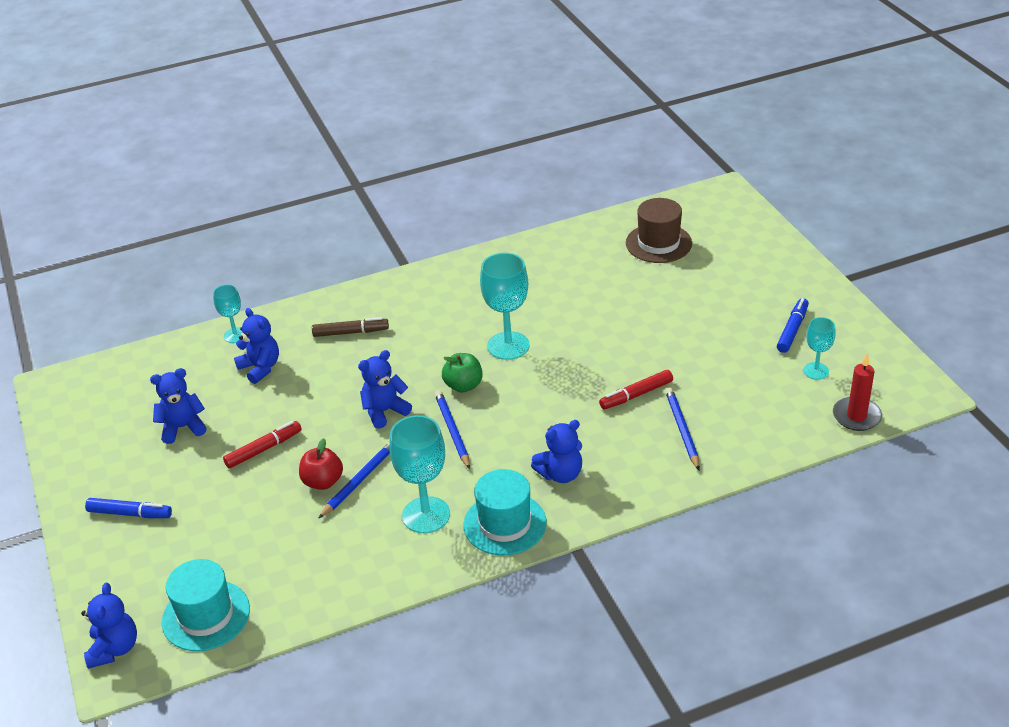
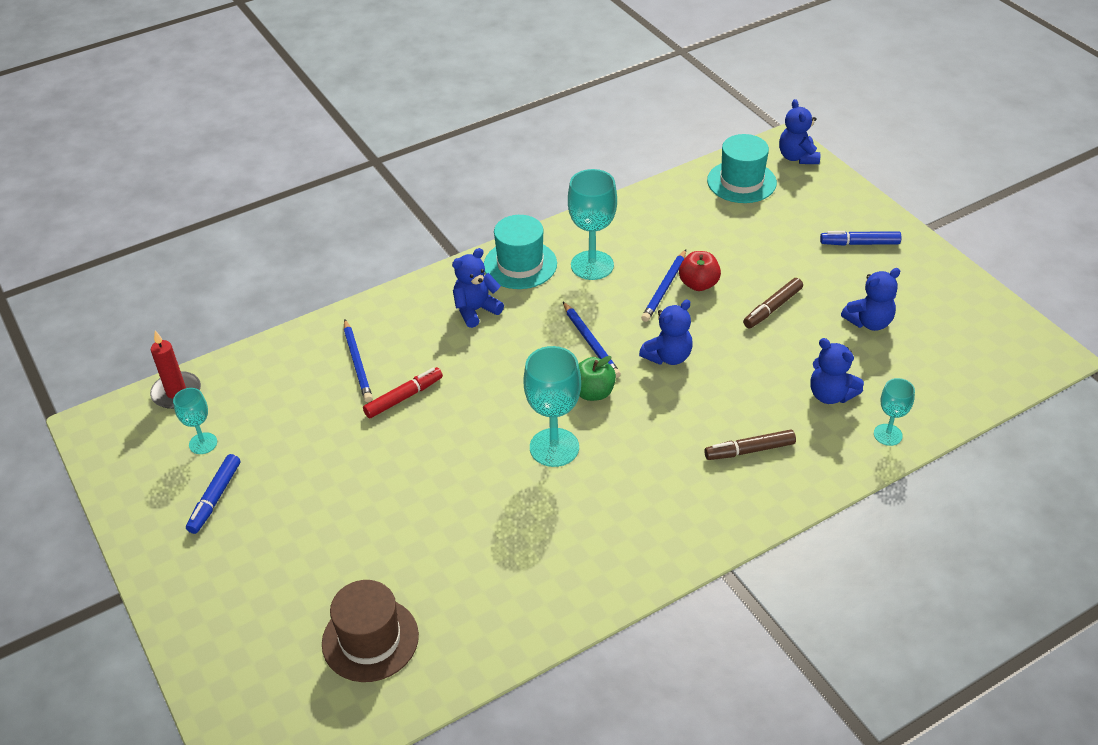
camera: 170 degrees right, 5 degrees up
red marker [223,421,302,468] -> brown marker [743,278,803,328]

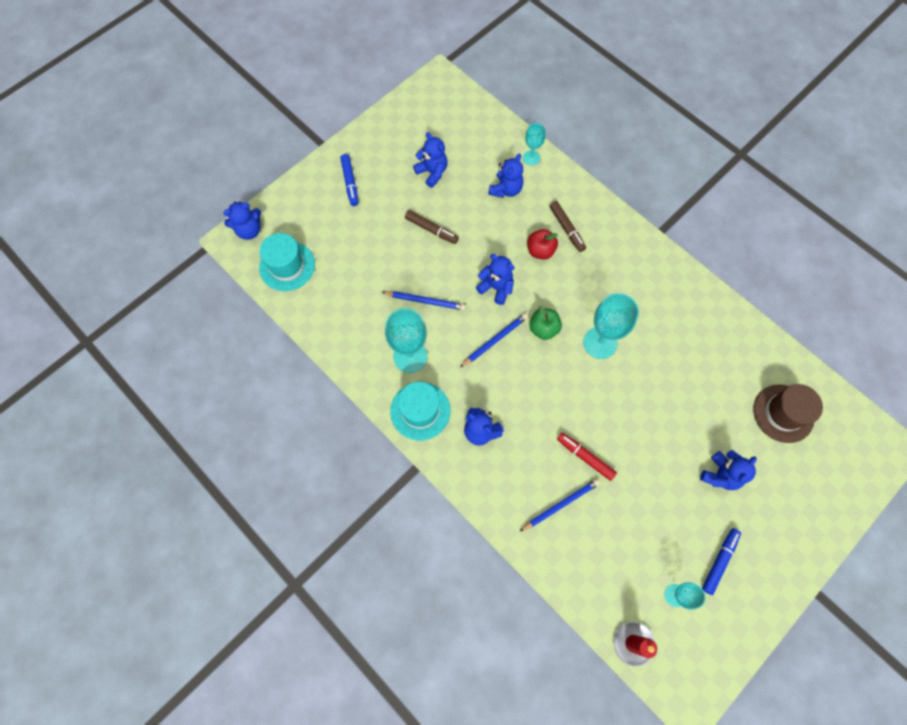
camera: 105 degrees left, 25 degrees up
blue marker [186,454,240,534] -> blue marker turned 60 degrees counterclockwise [702,528,741,595]
red apple [679,251,721,291] -> red apple moved to [527,229,558,259]
none -> blue teddy bear [700,450,757,490]

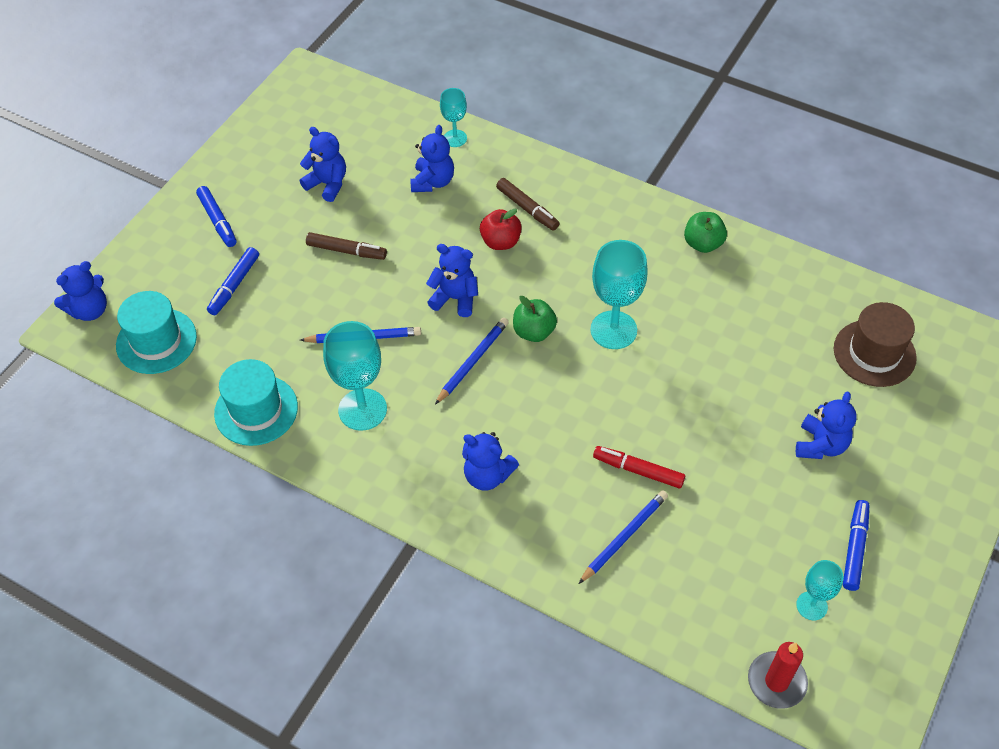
camera: 15 degrees left, 15 degrees down
turquoise hat [390,382,450,440] -> turquoise hat moved to [214,359,298,446]
none -> blue marker [207,247,259,315]
none -> green apple [684,212,727,253]

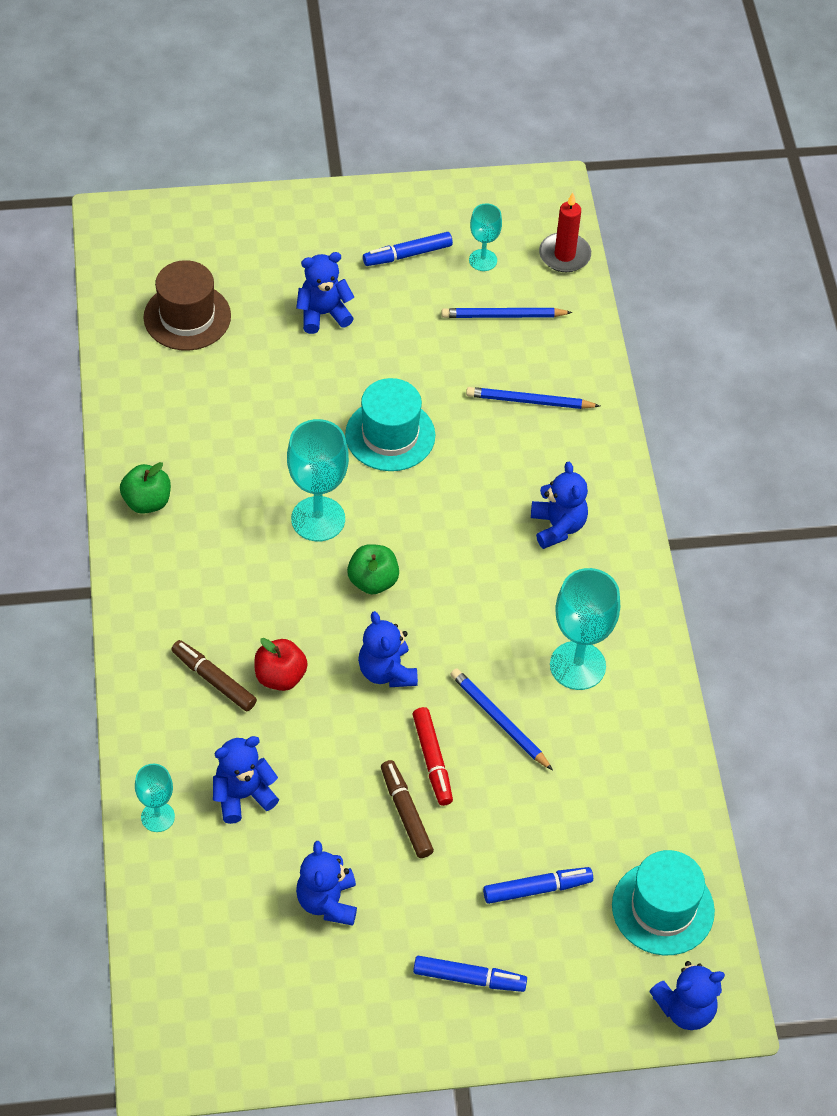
camera: 130 degrees left, 0 degrees up
blue teddy bear [54,261,107,321] -> blue teddy bear turned 150 degrees clockwise [649,961,725,1030]
blue marker [196,186,237,247] -> blue marker turned 75 degrees clockwise [413,956,527,992]
turquoise hat [214,359,298,446] -> turquoise hat moved to [345,378,435,471]
blue pencil [435,318,509,405] -> blue pencil moved to [441,308,573,318]
brown marker [496,178,560,231] -> brown marker turned 60 degrees counterclockwise [171,640,257,711]
red marker [593,446,685,489] -> red marker moved to [412,707,453,806]

